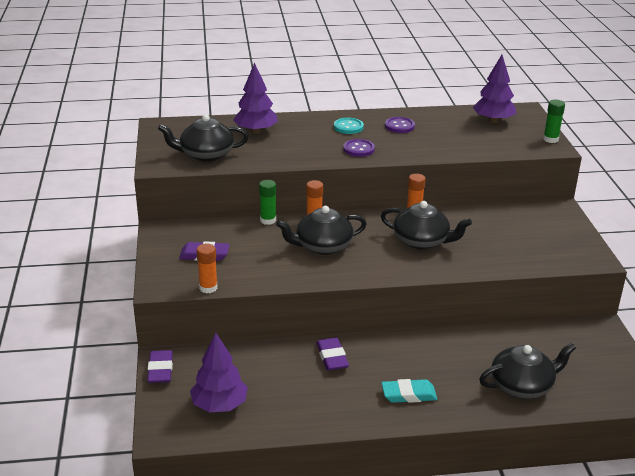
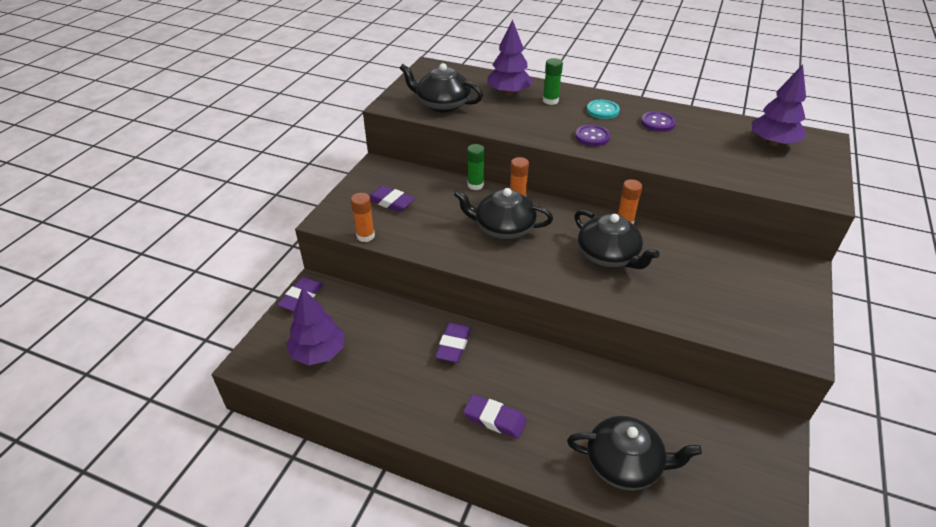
camera: 30 degrees right, 10 degrees up
turquoise eraser [382,379,437,403] -> purple eraser [463,394,527,439]
green glue stick [543,100,565,143] -> green glue stick moved to [543,58,563,105]

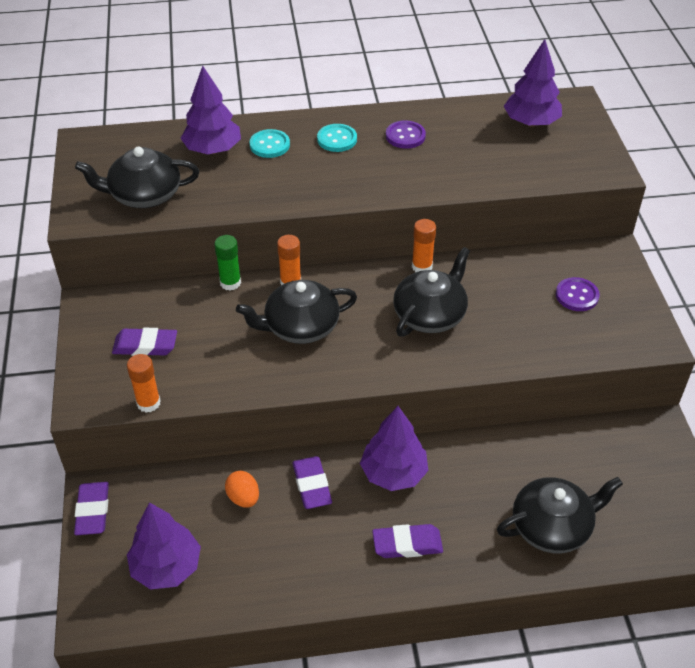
camera: 30 degrees left, 5 degrees up
green glue stick [543,58,563,105] -> turquoise button [249,129,290,158]
purple button [575,125,610,146] -> purple button moved to [556,277,600,311]
black teapot [575,210,659,269] -> black teapot turned 75 degrees counterclockwise [393,247,470,337]
none -> orange egg [225,471,259,508]
none -> purple tree [360,406,428,491]

